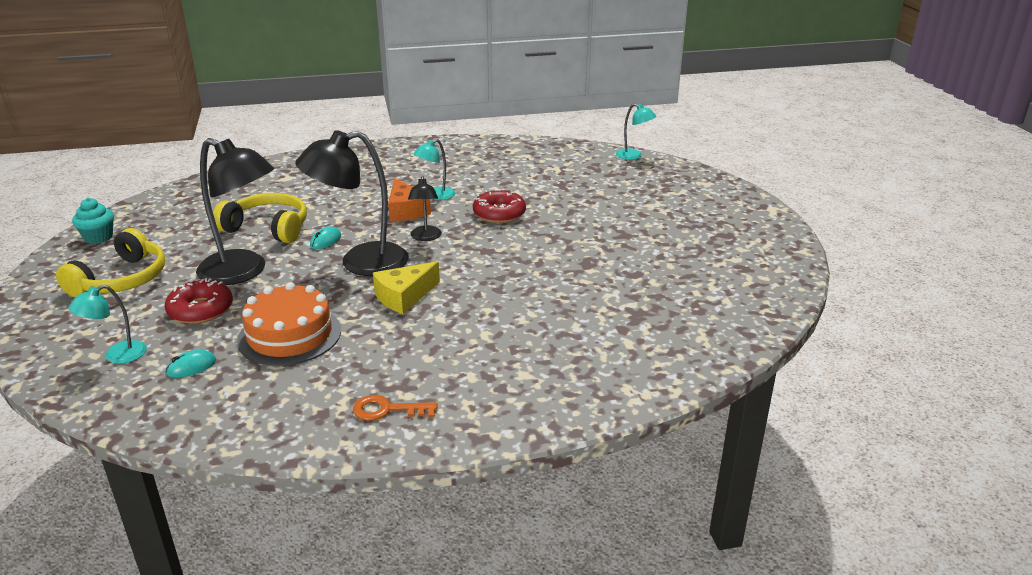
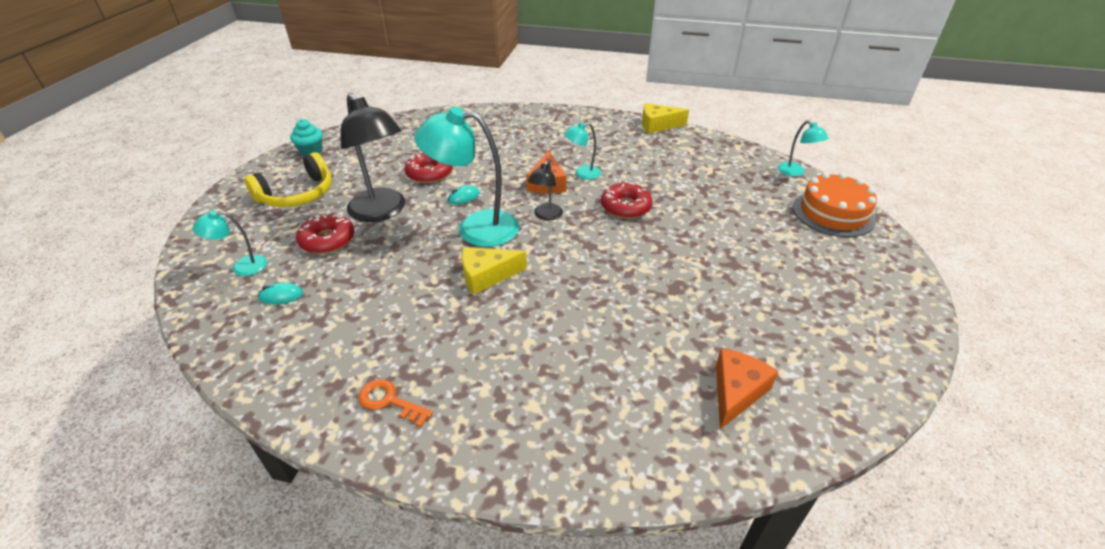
camera: 25 degrees right, 10 degrees up
yellow headphones [213,193,307,243] -> red donut [405,151,453,183]
orange cake [237,282,341,366] -> orange cake moved to [793,172,877,237]
black lamp [295,130,409,276] -> turquoise lamp [414,107,519,247]
none -> yellow cheese [642,103,689,134]
none -> orange cheese [716,348,779,429]

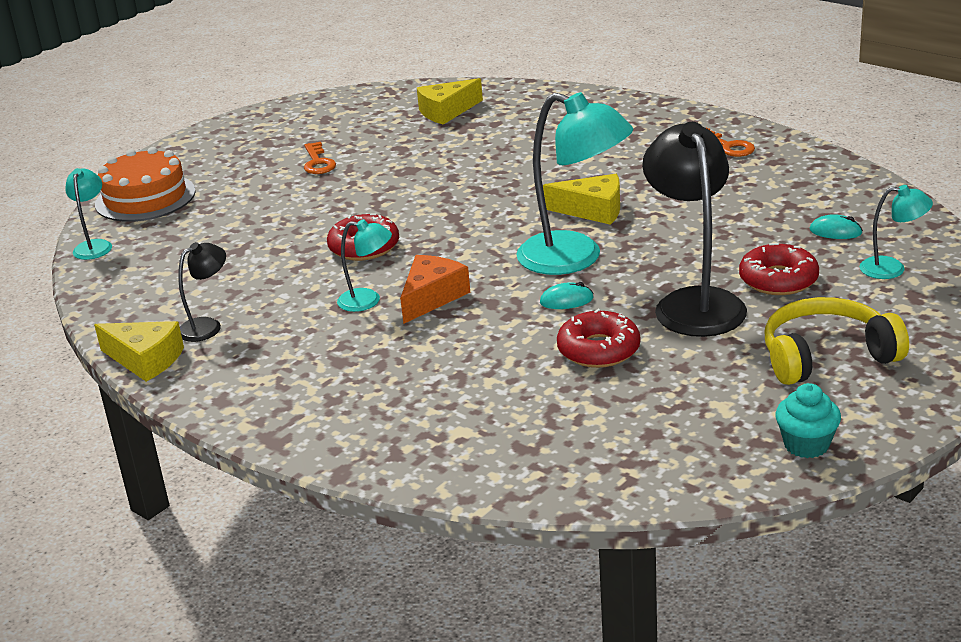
camera: 150 degrees left, 10 degrees down
black lamp [528,160,563,221] -> black lamp moved to [178,242,226,342]
orange cheese [716,348,779,429] -> yellow cheese [417,78,483,125]
none -> orange key [304,142,336,174]

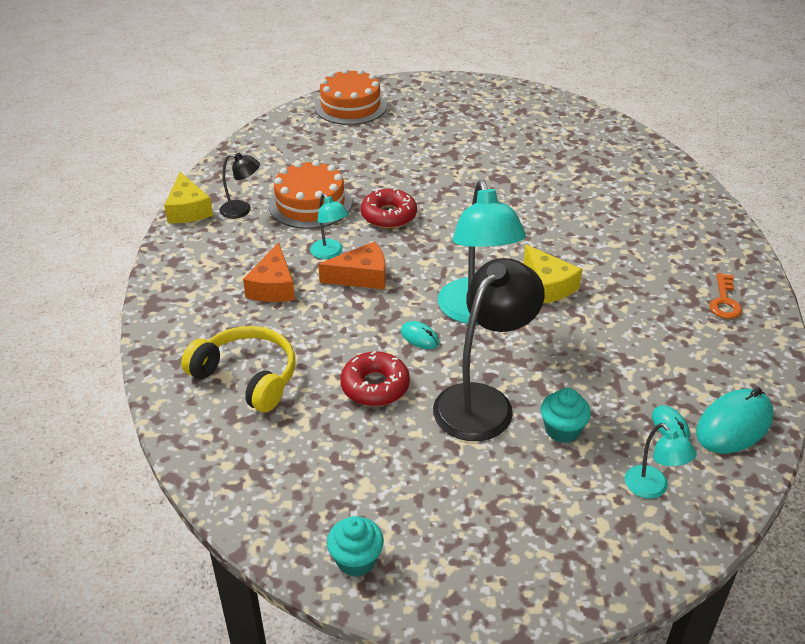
camera: 45 degrees right, 10 degrees up
turquoise lamp [65,168,112,260] -> none
orange key [304,142,336,174] -> none
yellow cheese [417,78,483,125] -> none
red donut [739,243,819,295] -> turquoise cupcake [540,388,591,443]
yellow headphones [765,297,909,385] -> yellow headphones moved to [181,326,295,413]
none -> orange cheese [243,242,295,302]
none -> orange cake [269,160,352,229]
none -> turquoise mouse [696,387,774,454]

